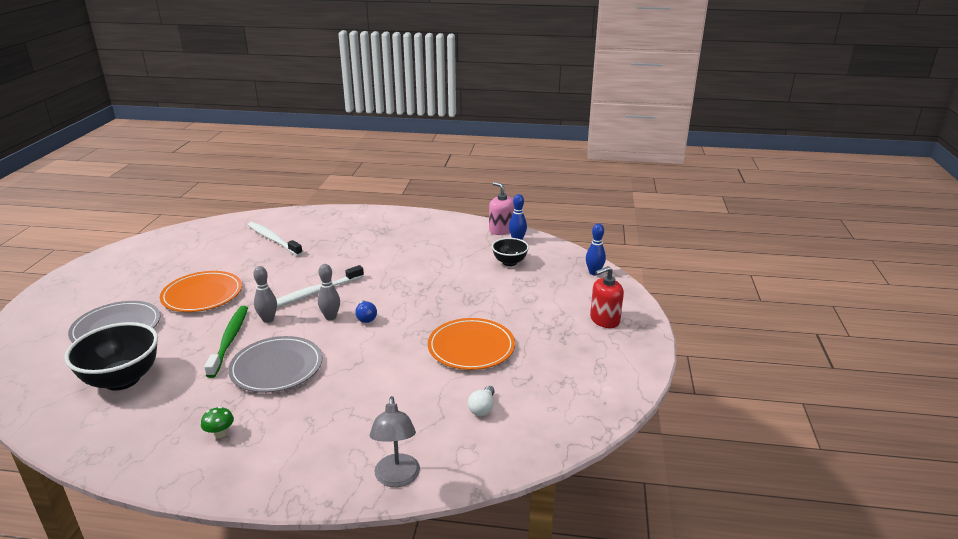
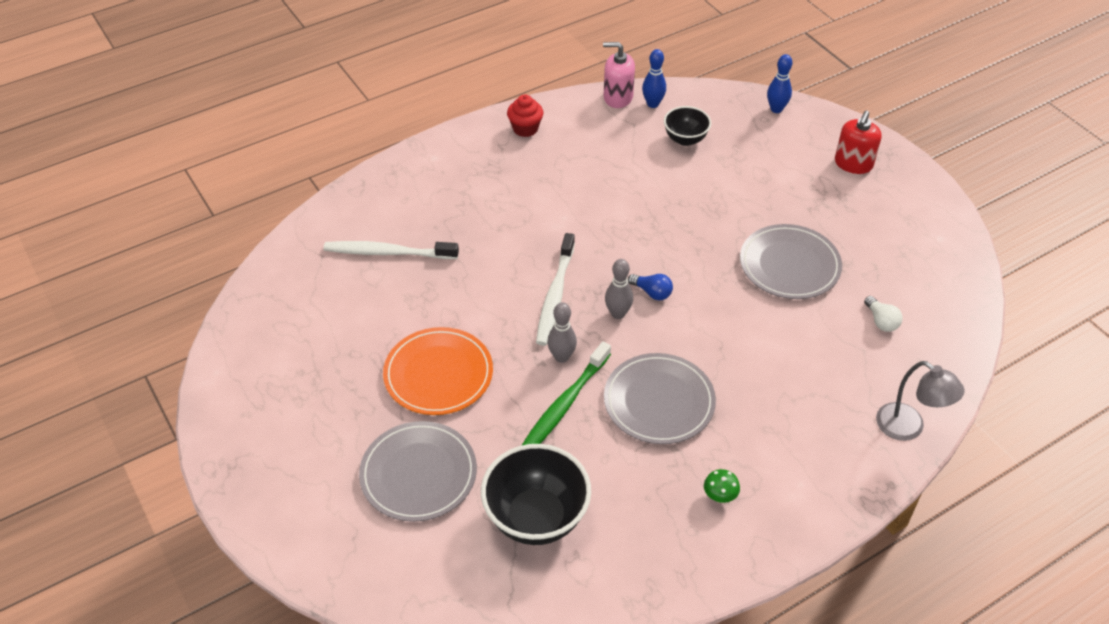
camera: 40 degrees left, 20 degrees up
green toothbrush [204,306,248,378] -> green toothbrush turned 105 degrees counterclockwise [521,341,611,446]
orange plate [428,318,515,370] -> grey plate [740,224,842,299]
none -> red cupcake [507,94,543,137]

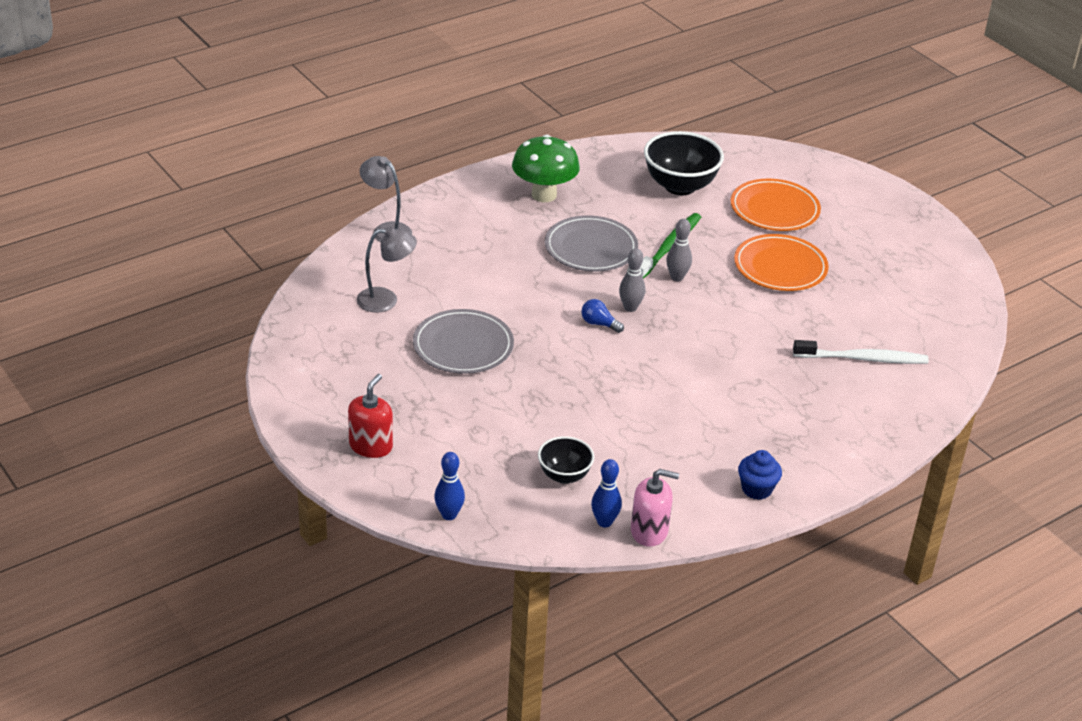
camera: 175 degrees right, 10 degrees down
grey plate [359,421,477,522] -> orange plate [731,179,821,231]
red cupcake [507,94,543,137] -> blue cupcake [738,450,782,500]
white toothbrush [536,233,575,346] -> none
green mushroom [704,469,740,503] -> green mushroom [512,134,580,202], size x2.46
white light bulb [864,296,902,332] -> grey lamp [356,227,417,313]

